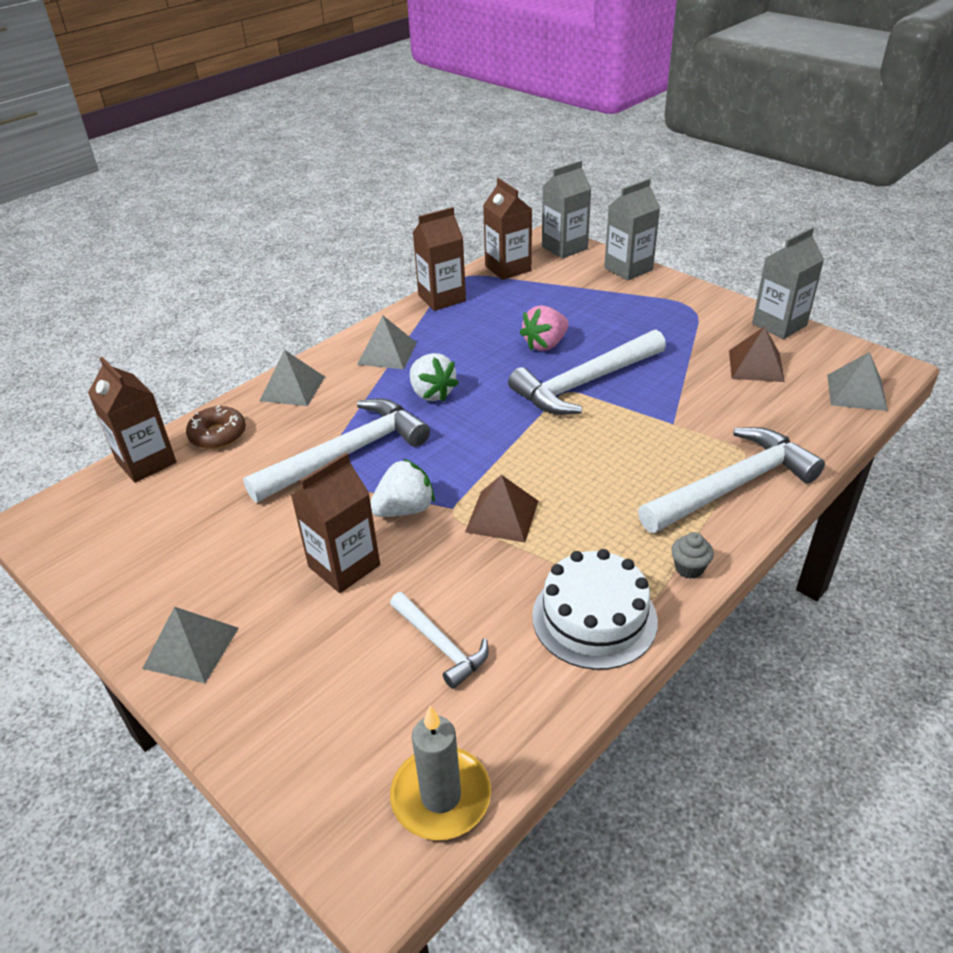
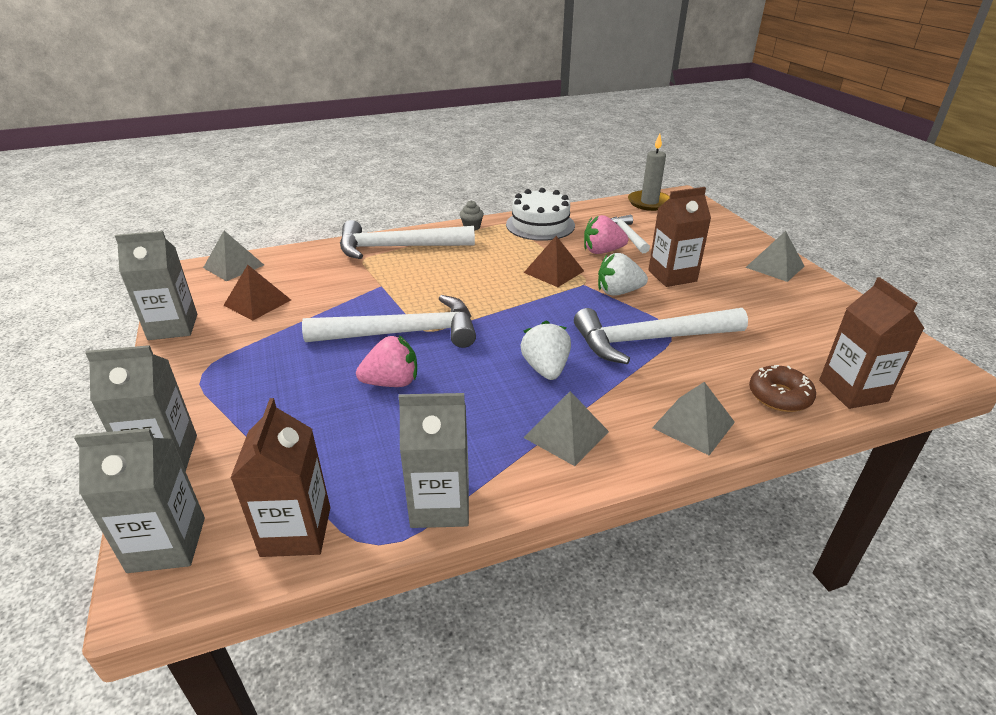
camera: 155 degrees left, 5 degrees down
brown carton [413,207,466,311] -> grey carton [399,393,469,528]
none -> pink strawberry [584,215,629,254]

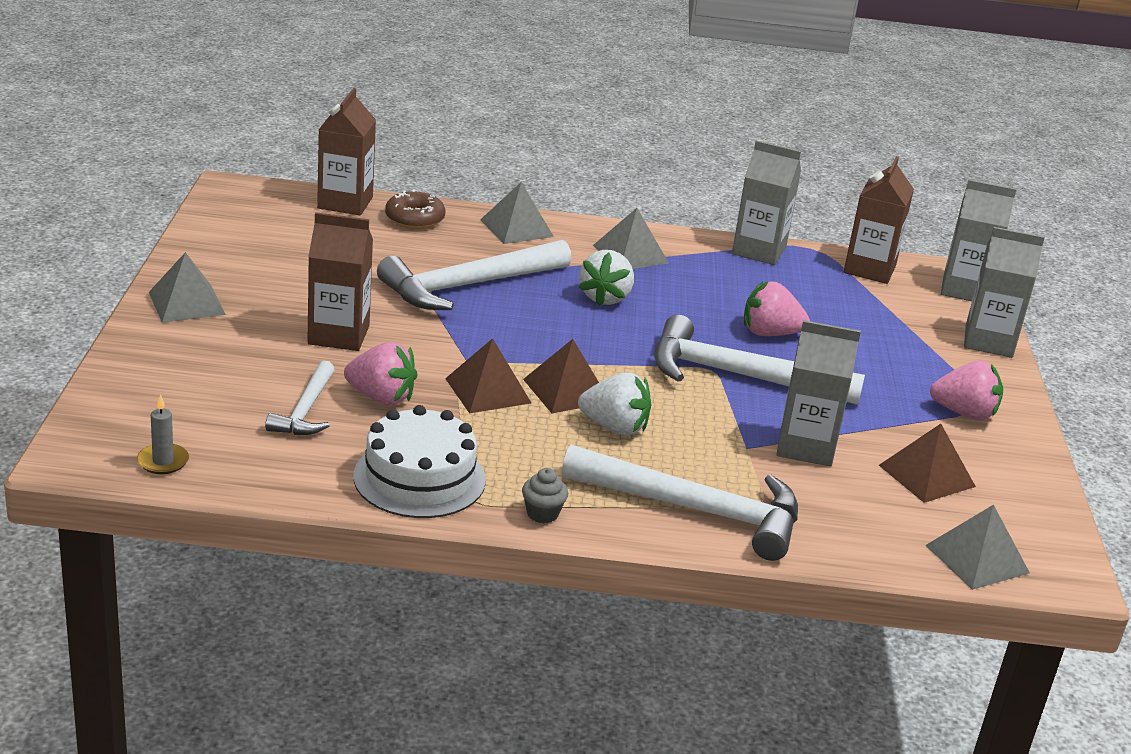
camera: 160 degrees left, 5 degrees down
grey carton [115,231,197,340] -> grey carton moved to [776,320,861,467]
white hammer [574,308,748,364] -> white hammer turned 135 degrees clockwise [377,240,572,310]
white strawberry [598,253,648,296] -> white strawberry moved to [578,372,651,435]
grey candle [628,134,670,211] -> grey candle [137,394,189,474], size x0.56
none -> brown pyramid [523,339,599,413]
none -> pink strawberry [930,361,1003,420]

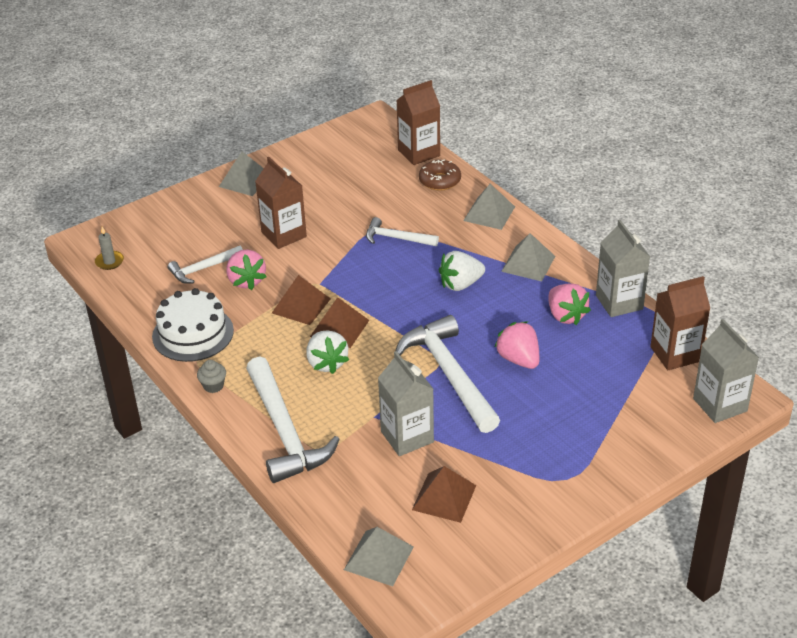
camera: 55 degrees right, 10 degrees up
white hammer [377,240,572,310] -> white hammer [366,217,439,246], size x0.54
pink strawberry [930,361,1003,420] -> pink strawberry moved to [548,283,591,325]
grey carton [964,227,1045,358] -> none

